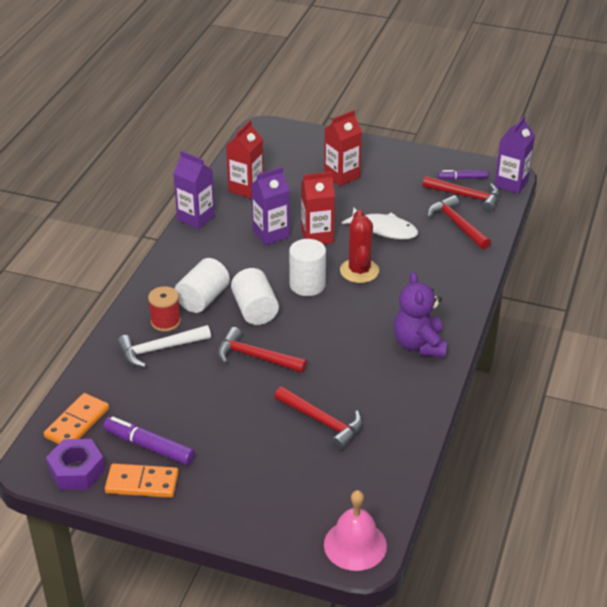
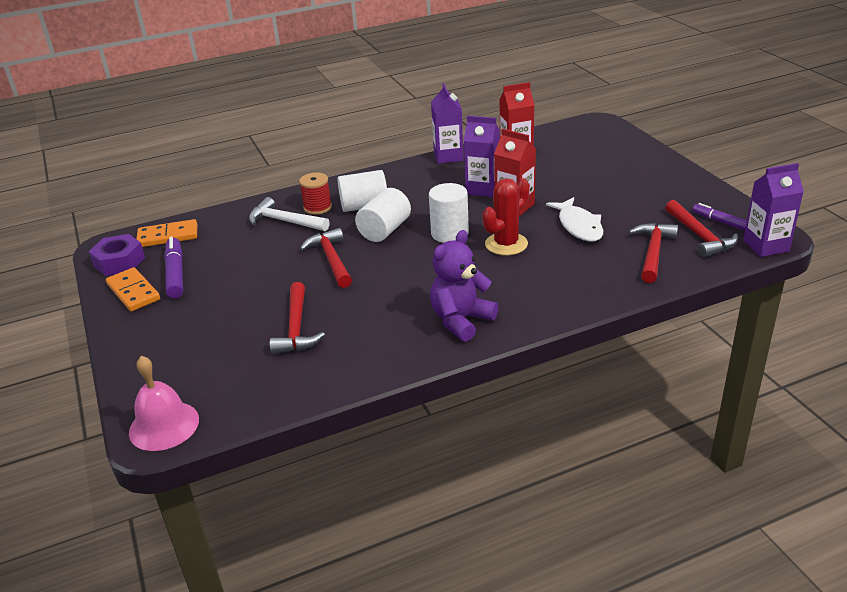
camera: 50 degrees right, 5 degrees down
red carton [324,110,362,186] -> none

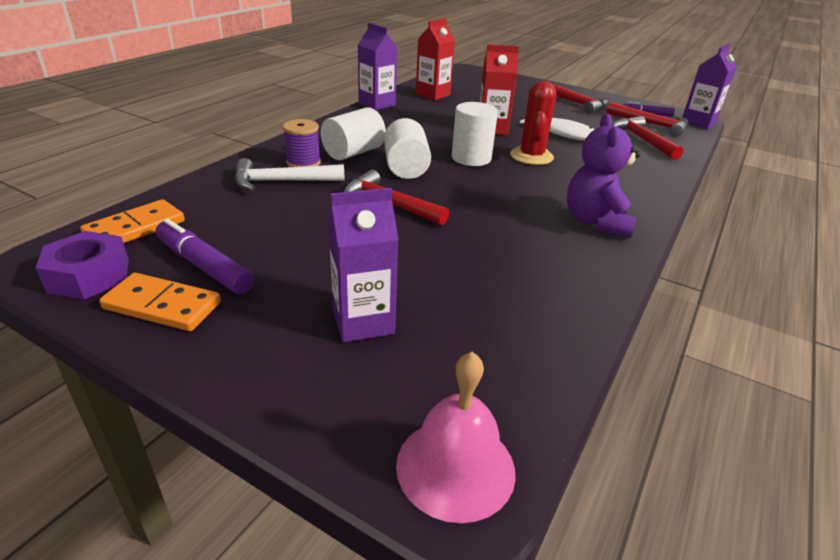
camera: 40 degrees left, 0 degrees up
red hammer [270,282,325,354] -> red hammer moved to [549,82,609,114]
red spool [299,172,332,215] -> purple spool [283,119,321,167]
purple carton [464,116,500,197] -> purple carton moved to [328,188,399,342]

